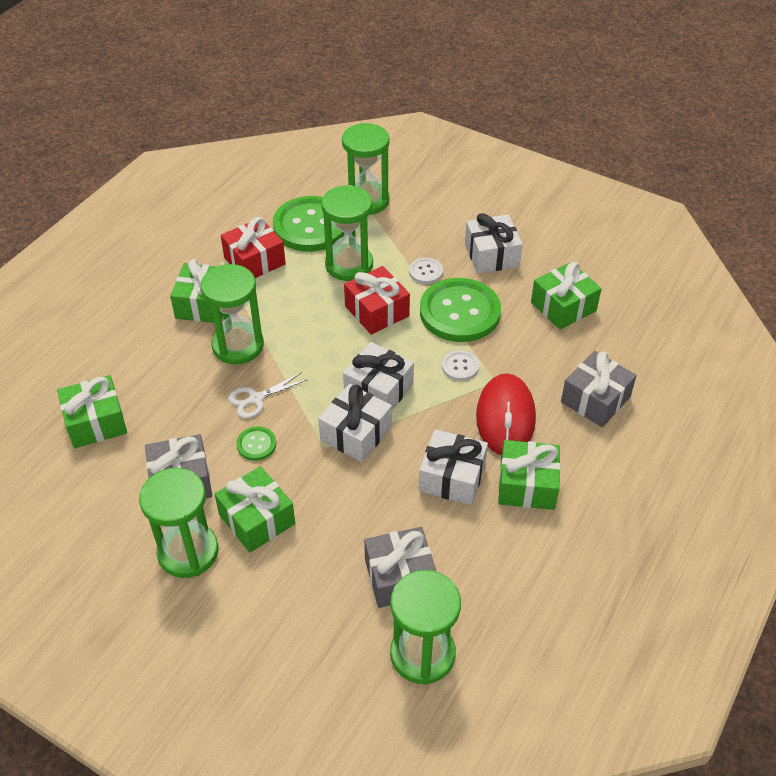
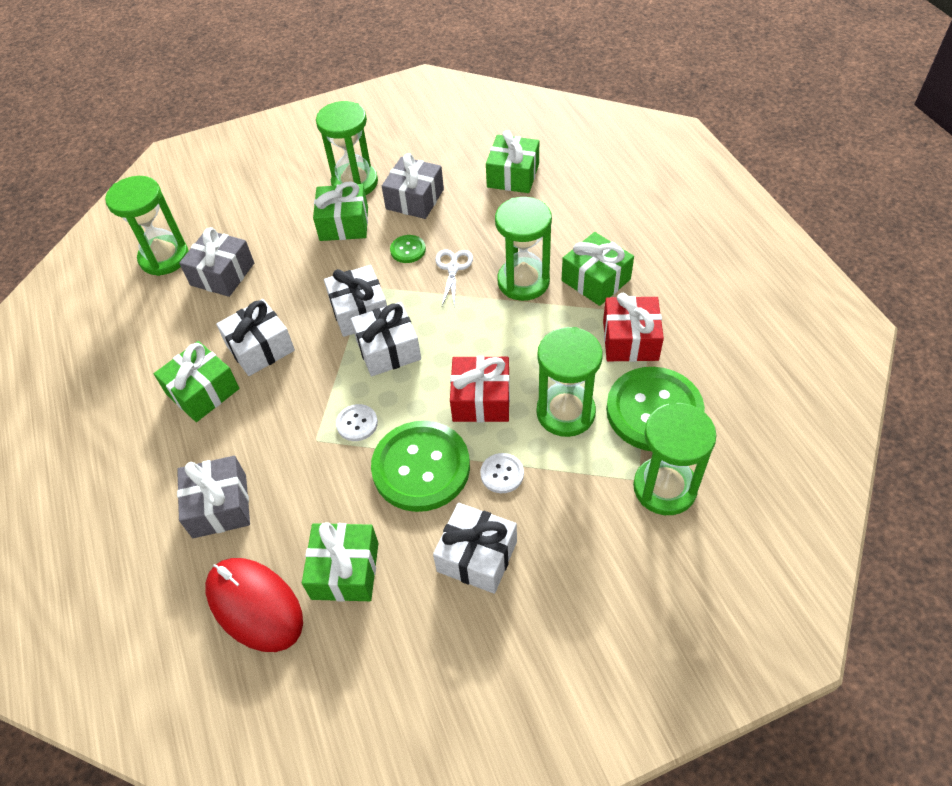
camera: 130 degrees right, 5 degrees up
red mouse [476,373,536,455] -> red mouse moved to [205,558,303,652]

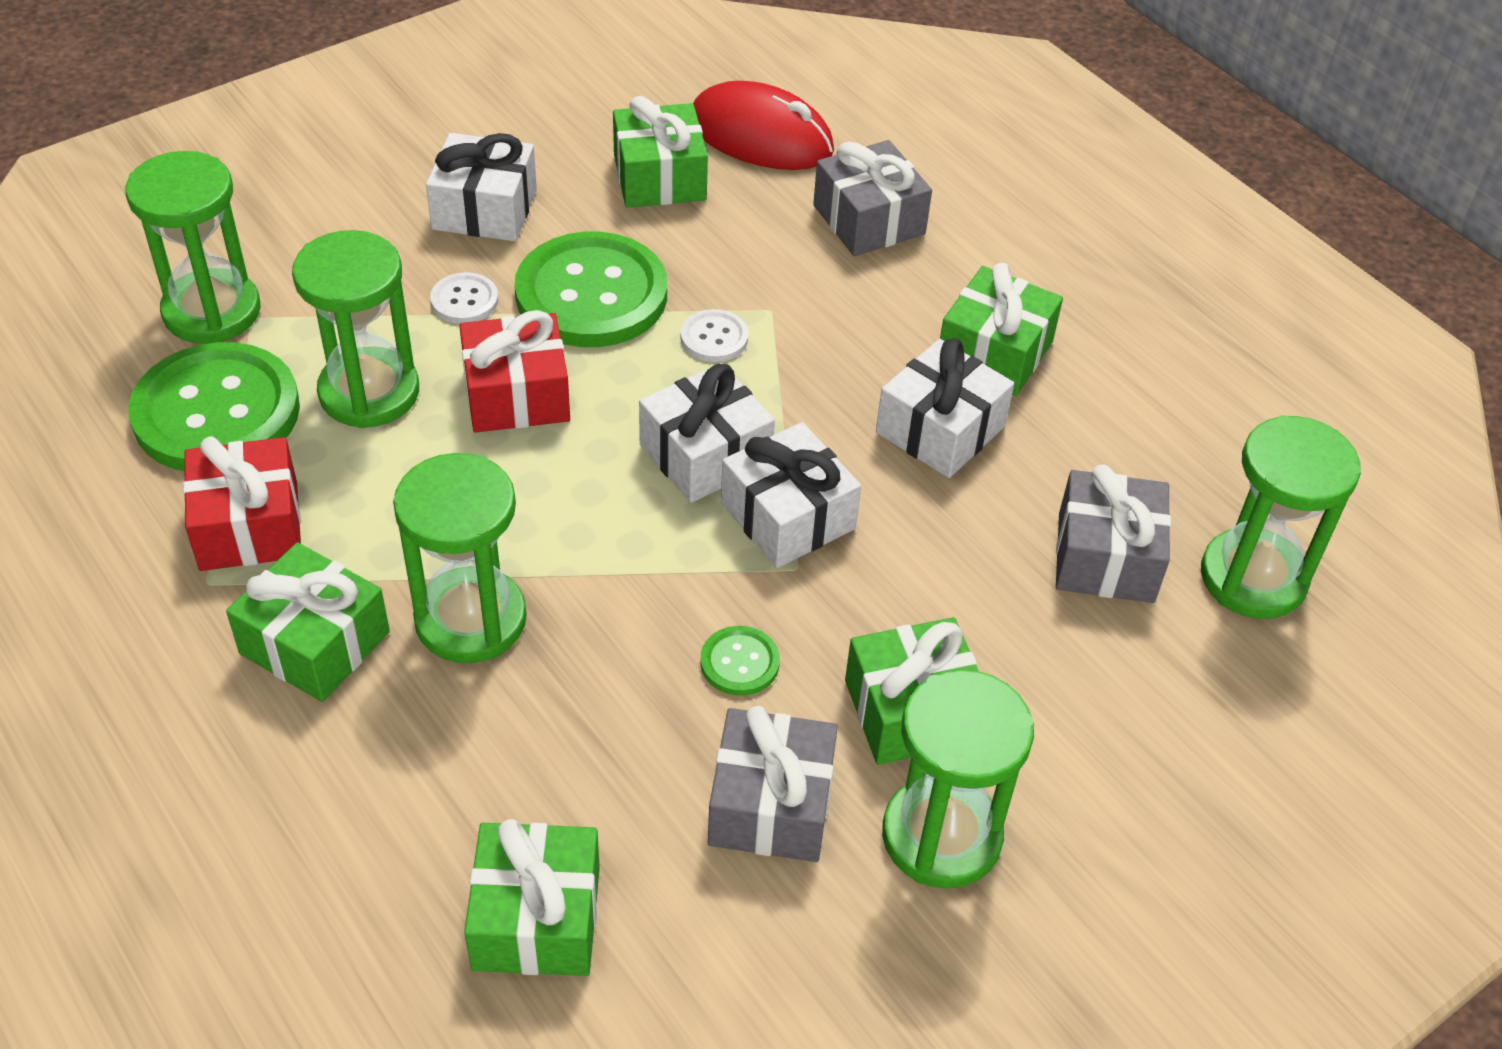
camera: 160 degrees right, 5 degrees down
white scissors [435,249,473,308] -> none

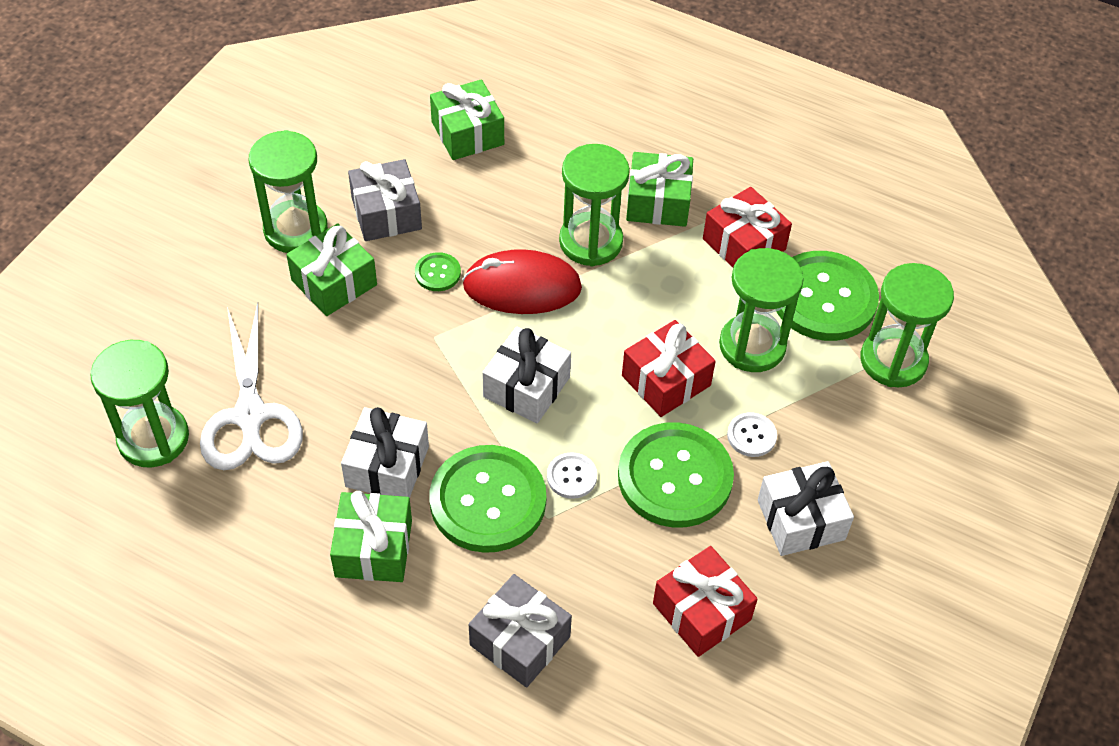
camera: 155 degrees right, 5 degrees up
green gift [613,96,708,208] -> red gift [653,546,758,657]
red mouse [693,81,834,170] -> red mouse moved to [462,249,582,314]
white gift [721,422,861,568] -> none
grey gift [1056,464,1171,603] -> white scissors [200,303,303,470]
none -> green button [429,445,546,553]

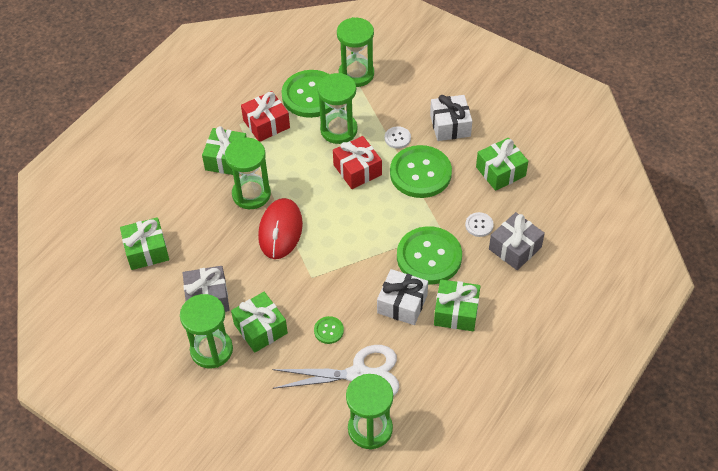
camera: 80 degrees left, 0 degrees up
green button [415,252,461,291] -> green button moved to [314,316,344,344]
white gift [482,327,571,423] -> none
white button [547,452,597,499] -> white button moved to [465,212,494,237]
red gift [653,546,758,657] -> green gift [476,138,528,191]

